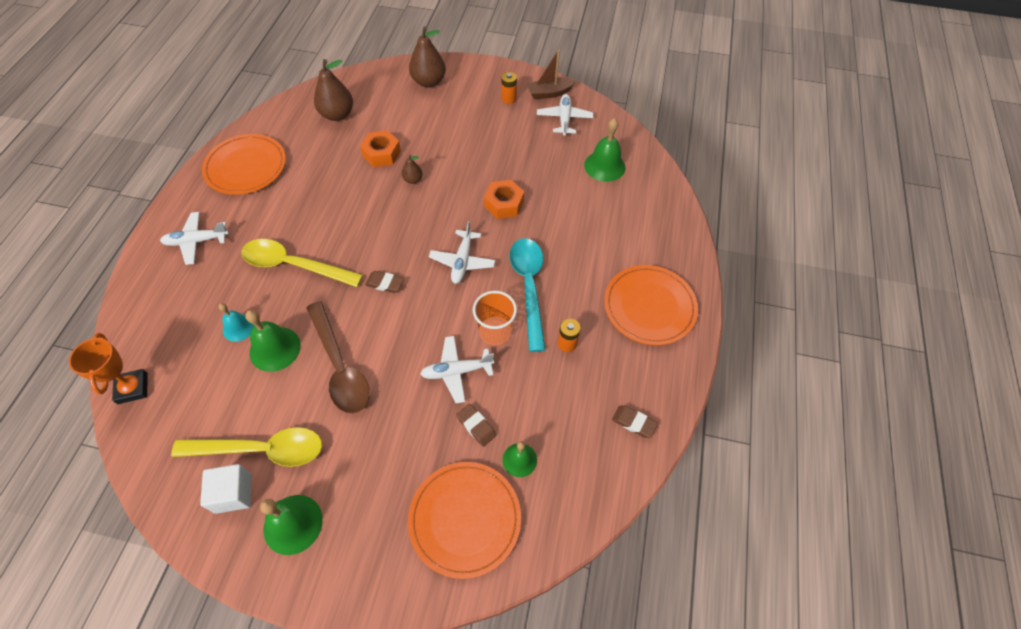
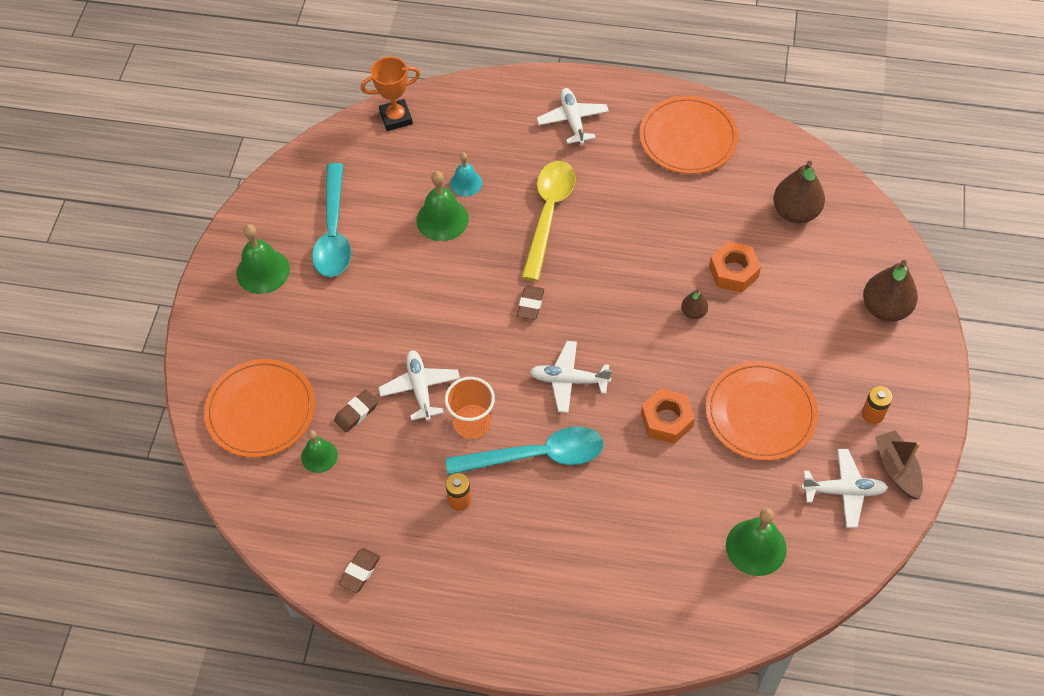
camera: 90 degrees right, 0 degrees up
yellow spoon [171,427,322,467] -> turquoise spoon [312,163,351,277]
white cube [200,464,252,514] -> none
brown spoon [307,301,370,414] -> none
orange plate [604,265,698,345] -> orange plate moved to [706,361,818,461]

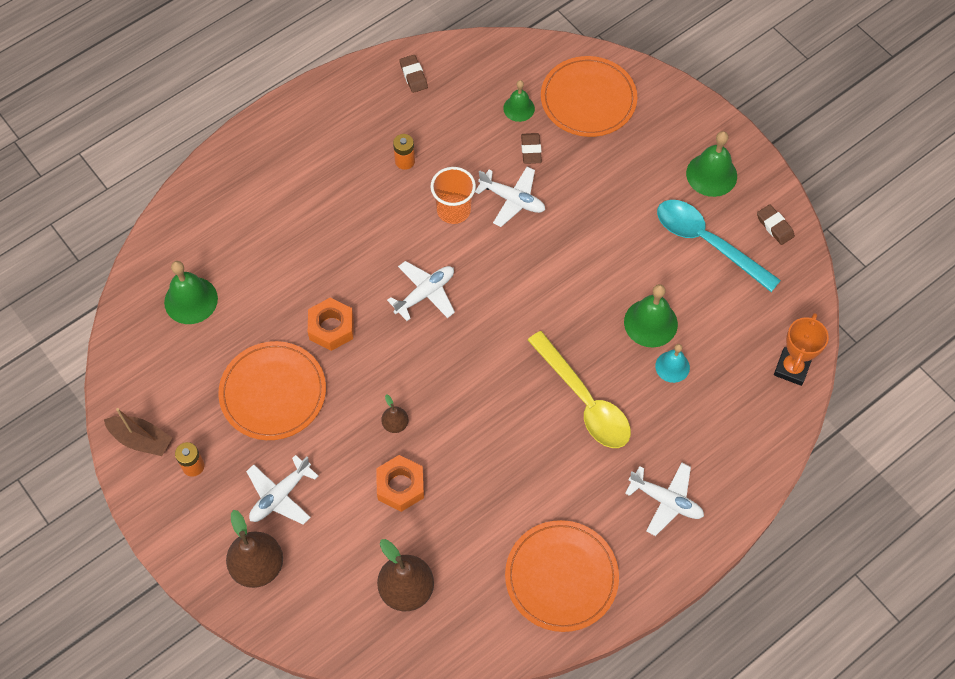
camera: 130 degrees right, 5 degrees up
turquoise spoon [446,426,604,475] -> none
brown eraser [517,285,544,320] -> brown eraser moved to [757,204,795,245]
white plane [801,449,888,528] -> white plane moved to [246,455,318,525]

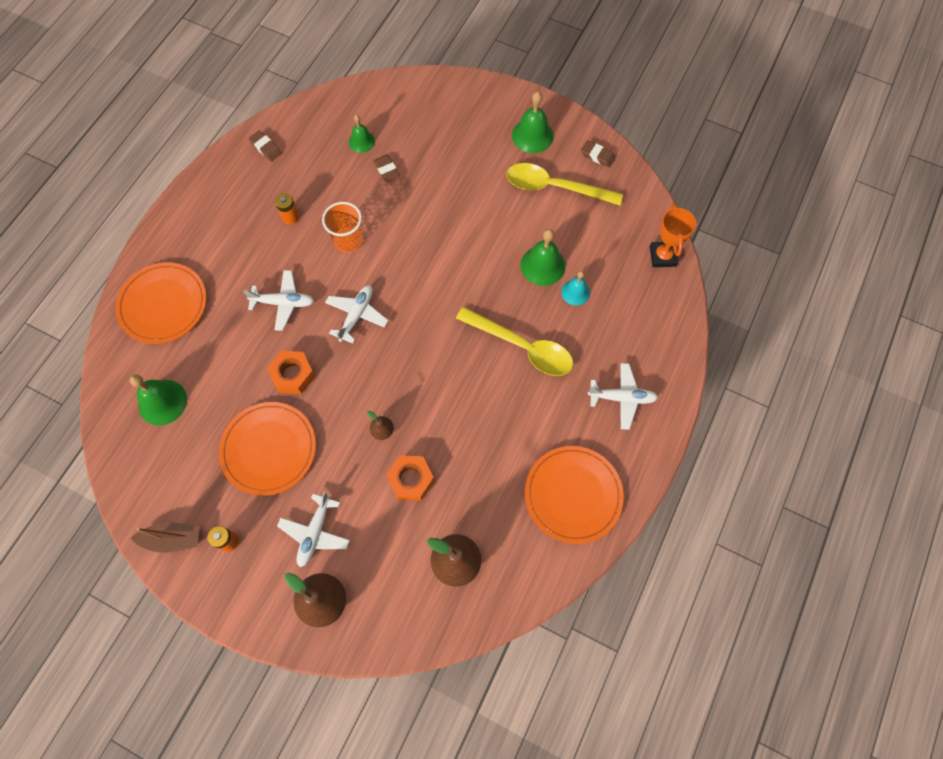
camera: 25 degrees left, 5 degrees up
white plane [475,167,545,227] -> white plane moved to [243,270,314,331]
orange plate [541,56,637,137] -> orange plate moved to [115,262,206,344]
turquoise spoon [657,200,781,292] -> yellow spoon [507,163,623,205]

